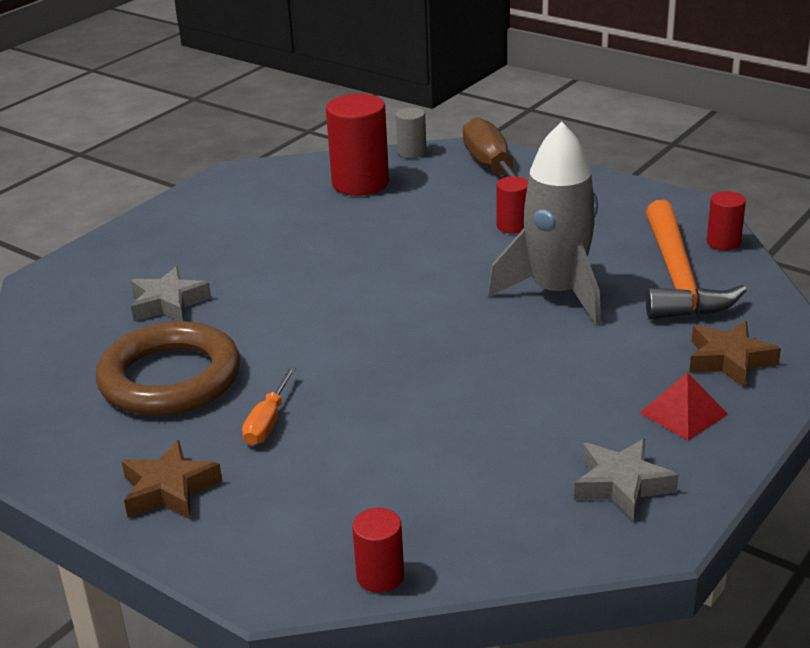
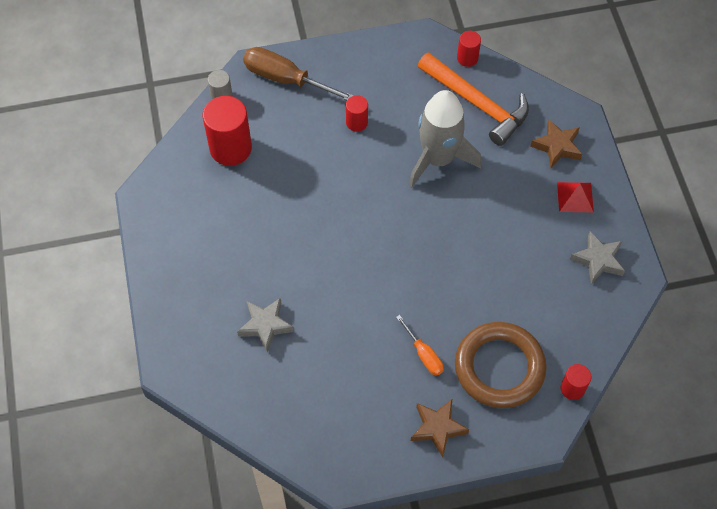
camera: 50 degrees left, 30 degrees up
brown ring [96,321,241,416] -> brown ring moved to [455,322,547,408]

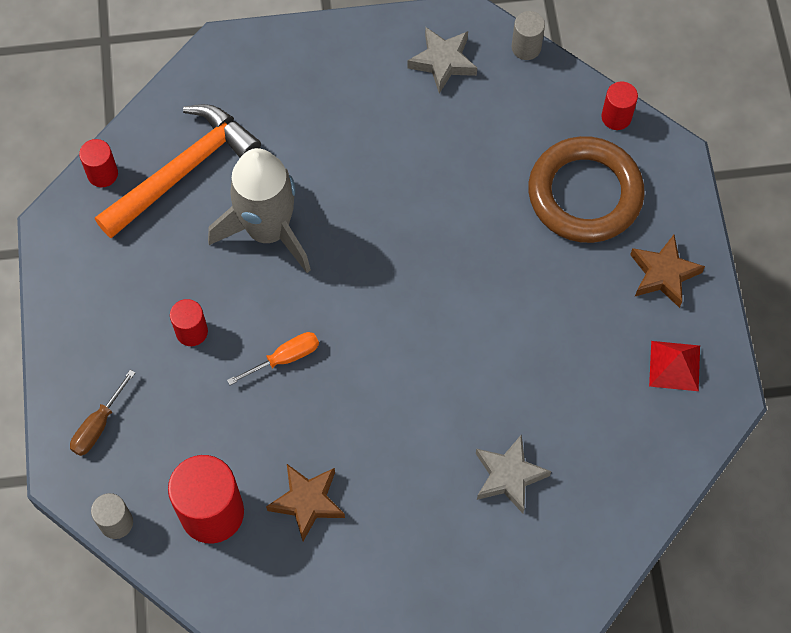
camera: 85 degrees left, 5 degrees up
brown screwdriver [243,47,354,100] -> brown screwdriver [70,370,135,456], size x0.54
orange screwdriver [396,315,444,376] -> orange screwdriver moved to [227,332,319,385]
brown star [530,120,582,168] -> brown star moved to [266,464,345,541]
red pyramid [557,182,594,212] -> red pyramid moved to [649,341,700,391]
none -> grey cylinder [512,11,545,60]

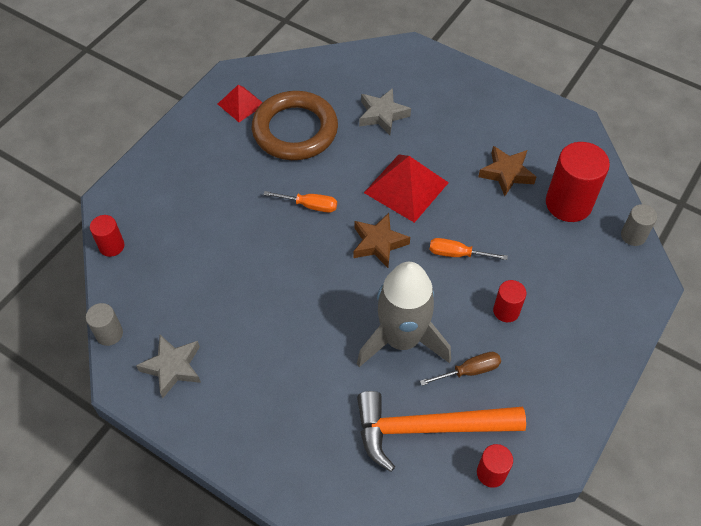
camera: 140 degrees left, 10 degrees down
brown screwdriver [70,370,135,456] -> brown screwdriver moved to [420,352,501,386]
brown ring [528,136,645,243] -> brown ring moved to [252,91,338,160]
brown star [630,235,705,308] -> brown star moved to [353,213,410,268]
none -> orange screwdriver [263,191,337,213]
none -> red pyramid [364,154,449,223]

